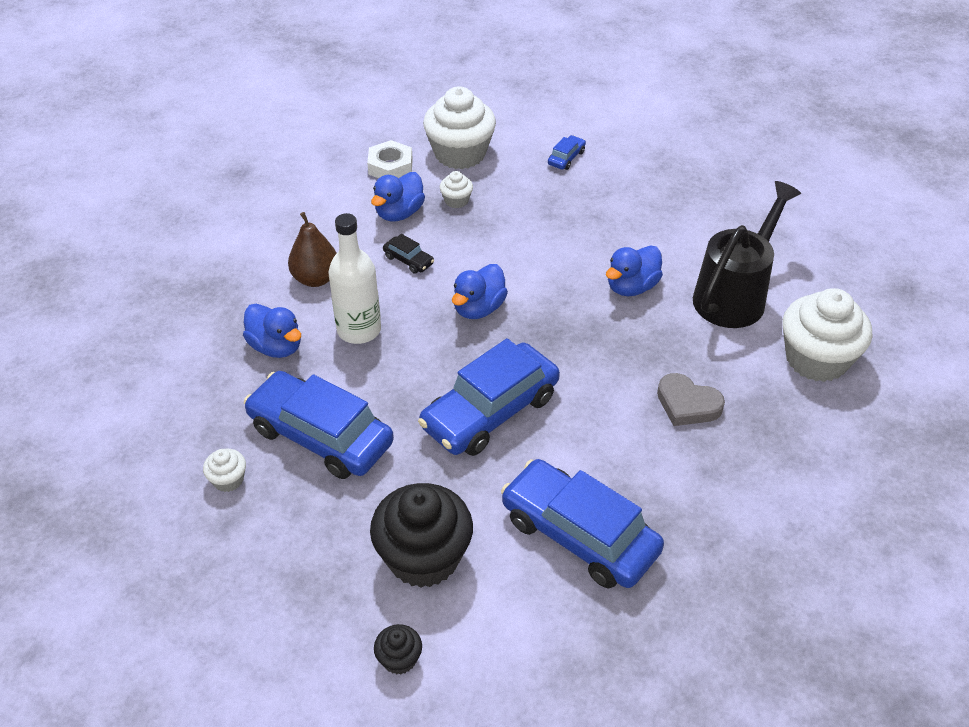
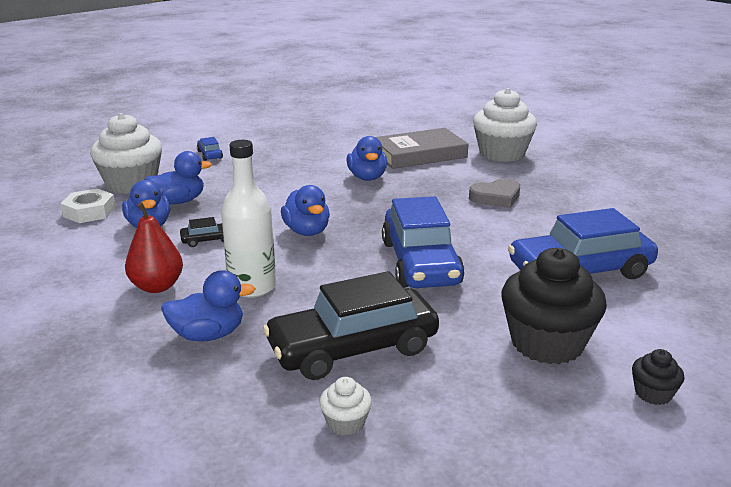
camera: 55 degrees left, 20 degrees down
blue car [244,371,394,479] -> black car [263,271,439,380]
brown pear [288,212,337,287] -> red pear [125,202,183,293]
white cupcake [440,171,473,208] -> blue duck [144,151,212,204]
black watering can [693,181,801,328] -> grey book [376,128,468,169]

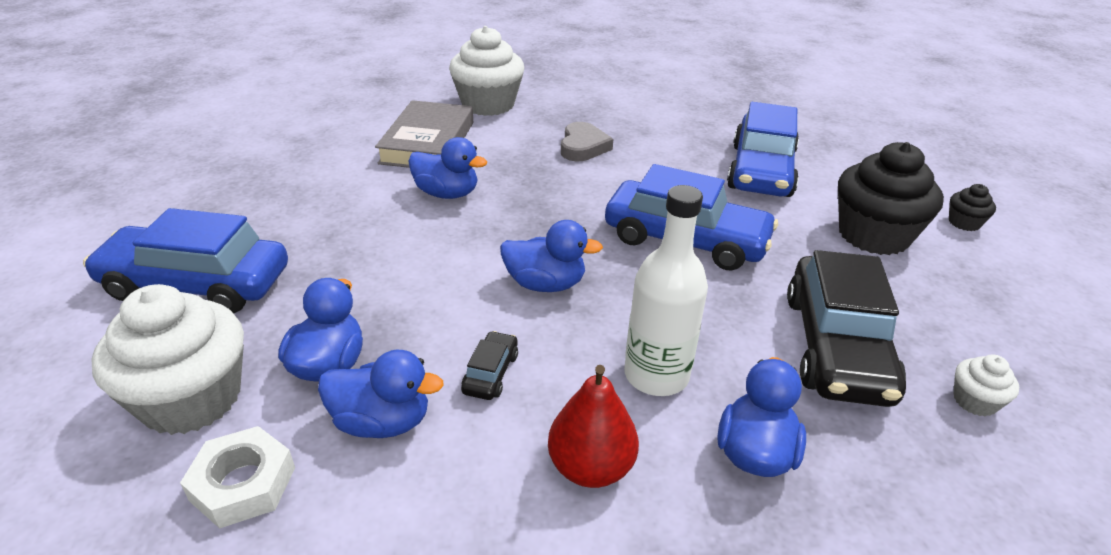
camera: 60 degrees left, 10 degrees up
blue car [197,137,223,161] -> blue car [83,208,288,313], size x2.41

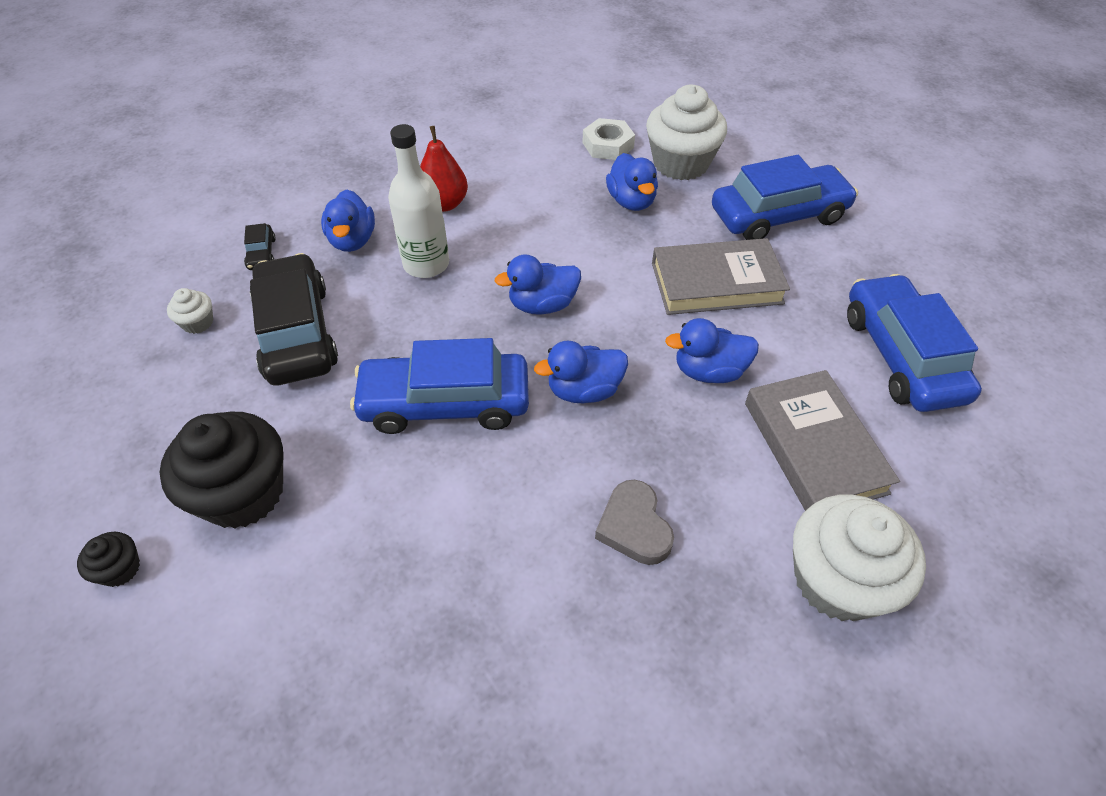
camera: 155 degrees right, 15 degrees up
blue duck [318,350,444,438] -> blue duck moved to [534,341,628,403]
black car [461,331,518,400] -> black car moved to [244,223,276,270]
blue car [727,102,799,197] -> blue car moved to [847,274,982,412]
none -> grey book [652,238,790,315]

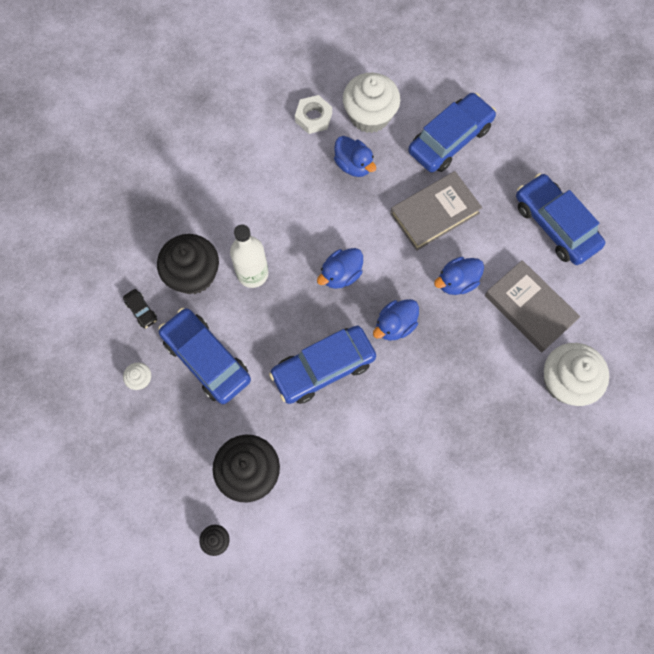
camera: 25 degrees left, 20 degrees up
black car [250,253,338,386] -> blue car [158,308,251,404]
blue duck [321,189,375,252] -> black cupcake [157,234,219,294]
red pear [420,126,468,212] -> none
grey heart [595,480,674,565] -> none

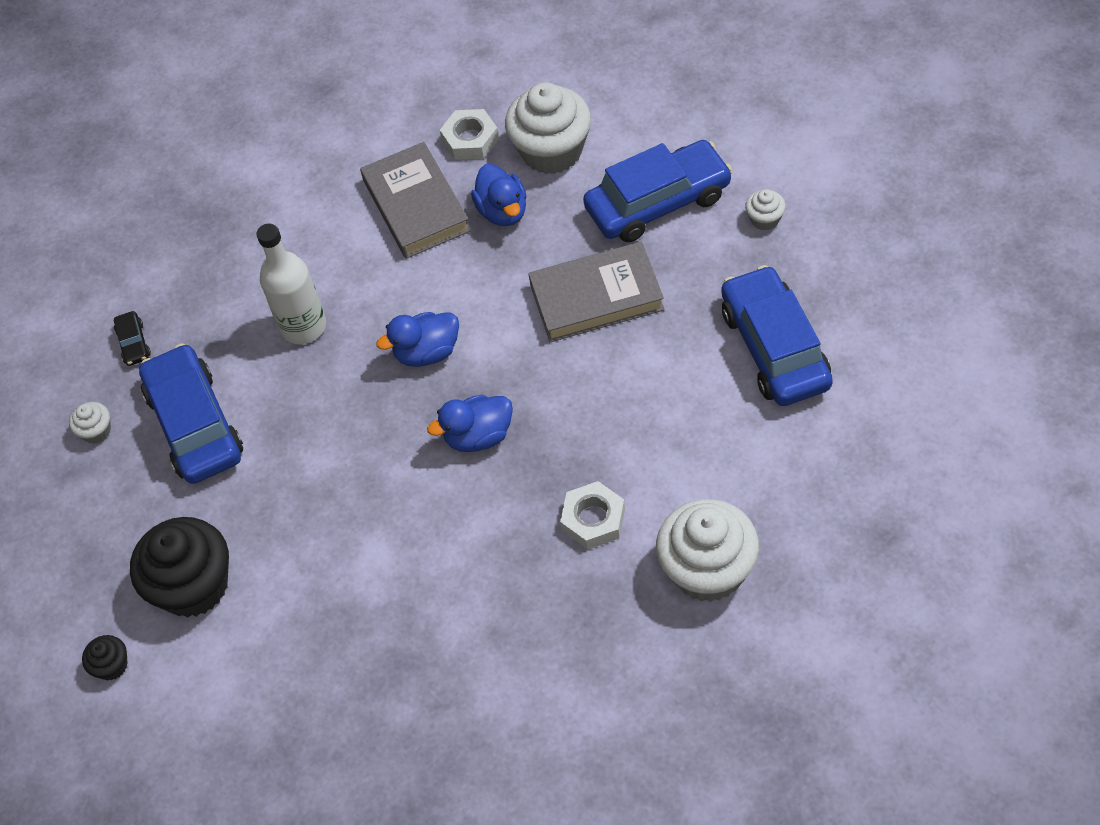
camera: 25 degrees right, 15 degrees down
black cupcake [157,234,219,294] -> none
blue car [269,326,376,404] -> none
blue duck [434,257,484,295] -> none
grey book [485,260,580,352] -> grey book moved to [360,142,471,259]
none -> white nut [560,481,625,550]
none -> white cupcake [745,189,786,231]

